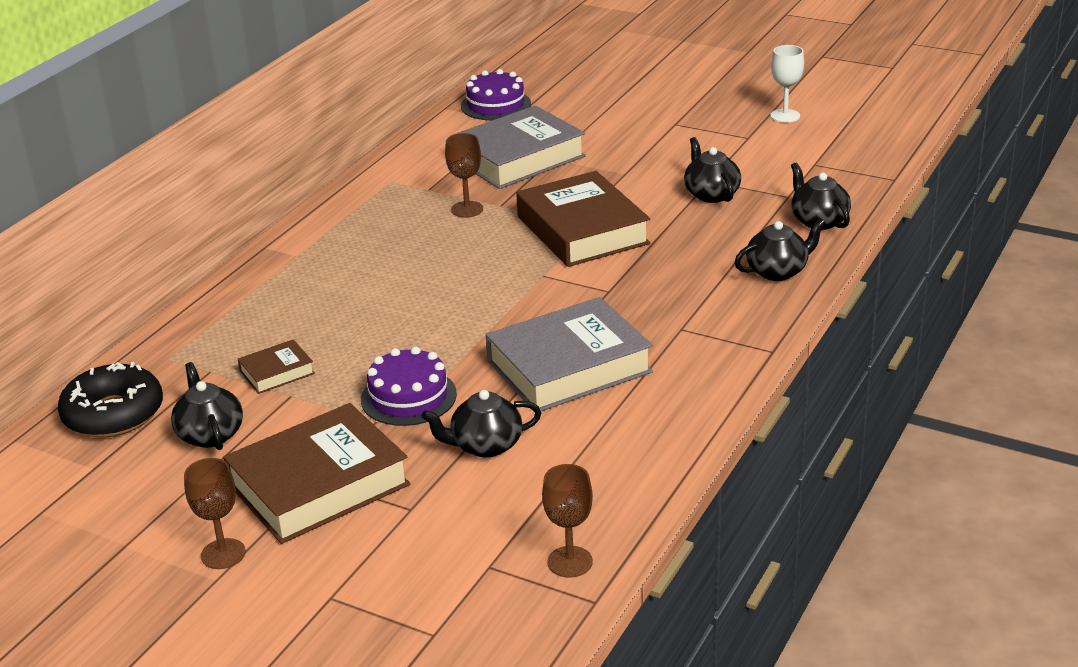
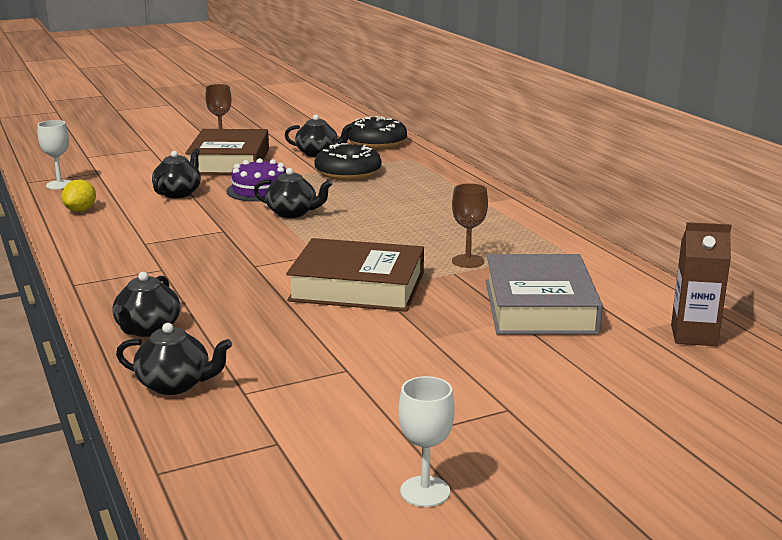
camera: 125 degrees right, 10 degrees down
brown book [238,339,315,394] -> black donut [314,143,381,180]
purple cake [461,69,531,120] -> brown carton [671,222,731,346]
grey book [486,297,653,411] -> none
brown goblet [542,464,593,578] -> white goblet [38,120,71,189]
black teapot [684,137,741,203] -> black teapot moved to [254,168,333,218]
none -> yellow lemon [62,180,96,212]

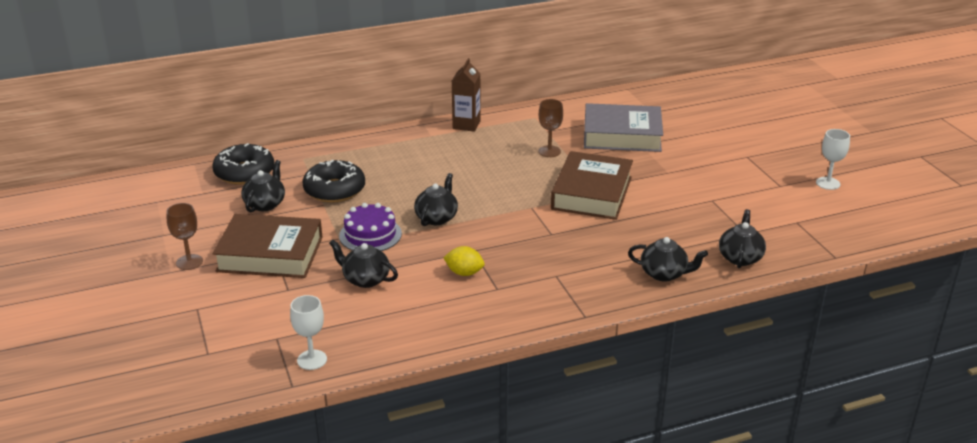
camera: 85 degrees left, 10 degrees up
yellow lemon [62,180,96,212] -> yellow lemon moved to [443,246,485,276]
brown carton [671,222,731,346] -> brown carton moved to [452,58,481,132]

